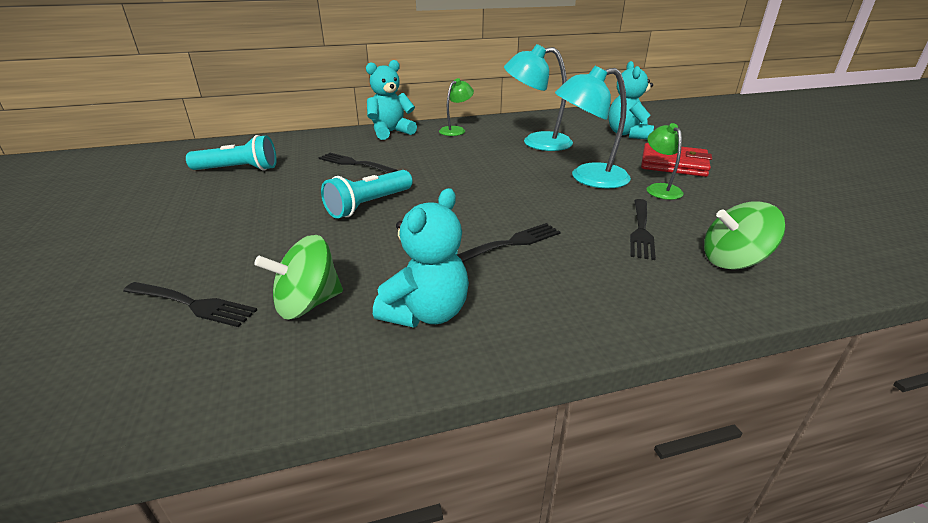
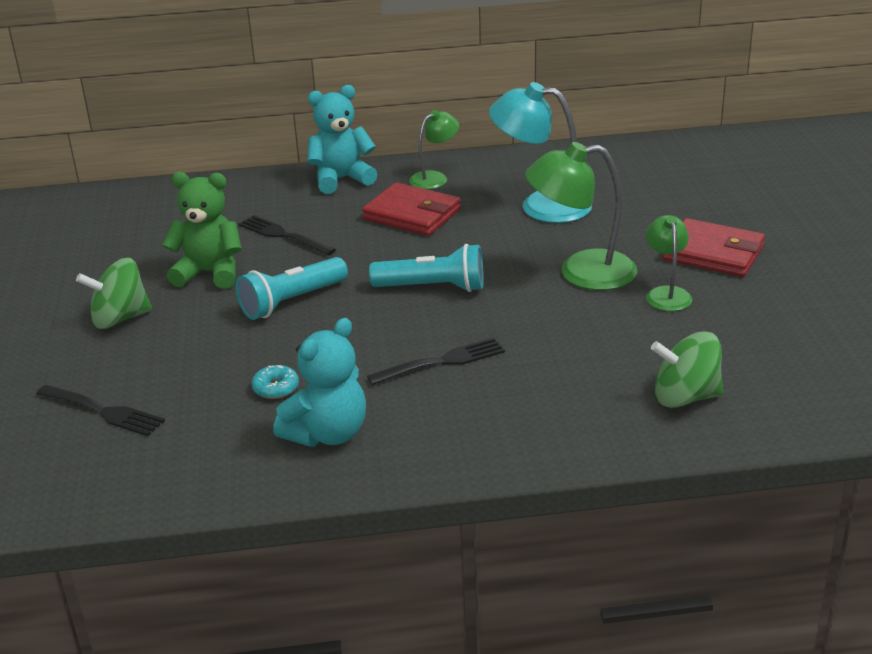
camera: 10 degrees right, 0 degrees up
turquoise flashlight [186,135,277,171] -> turquoise flashlight moved to [369,244,484,292]
green spinning top [254,235,343,319] -> green spinning top moved to [76,258,152,329]
turquoise lamp [555,66,631,189] -> green lamp [525,142,638,290]
turquoise teddy bear [608,61,654,139] -> none
black fork [630,199,656,260] -> none
none -> green teddy bear [162,172,242,289]
none -> turquoise donut [252,365,299,399]
none -> red wallet [362,183,461,236]

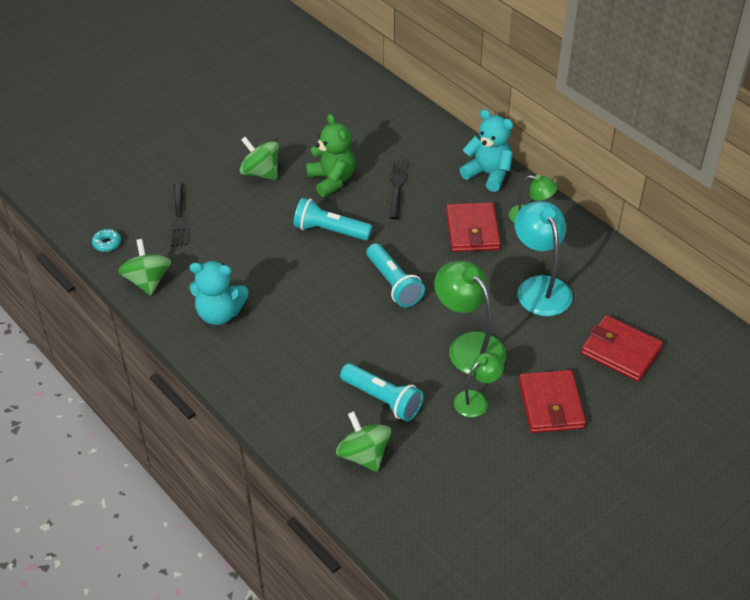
camera: 55 degrees right, 15 degrees up
turquoise donut [252,365,299,399] -> turquoise donut moved to [92,229,121,252]
black fork [367,337,505,385] -> none
none -> green spinning top [118,239,171,296]
none -> turquoise flashlight [340,363,424,422]
none -> red wallet [581,315,663,381]

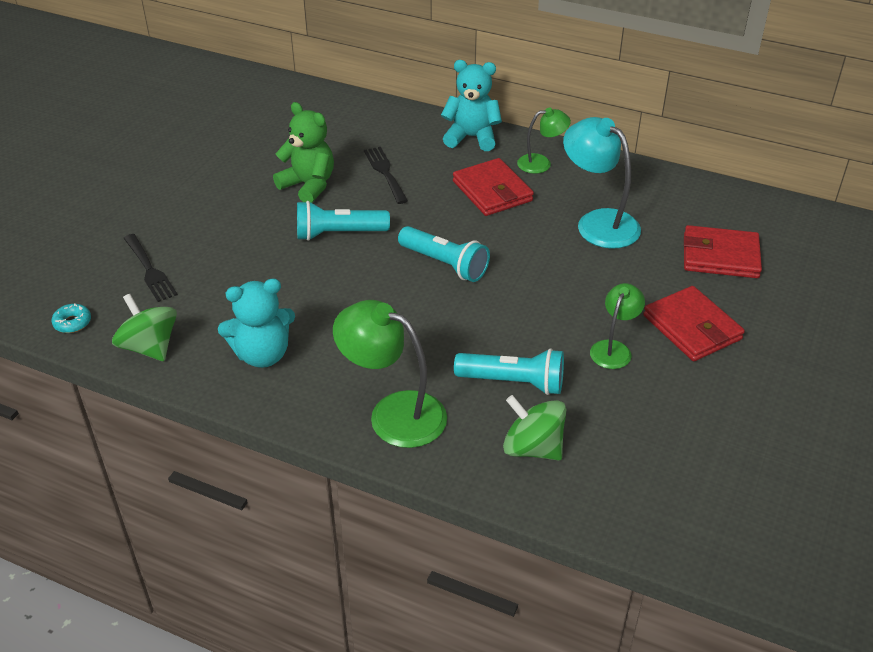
camera: 25 degrees left, 5 degrees down
green spinning top [240,137,279,180] -> none
green lamp [434,261,506,375] -> green lamp moved to [333,300,447,448]

